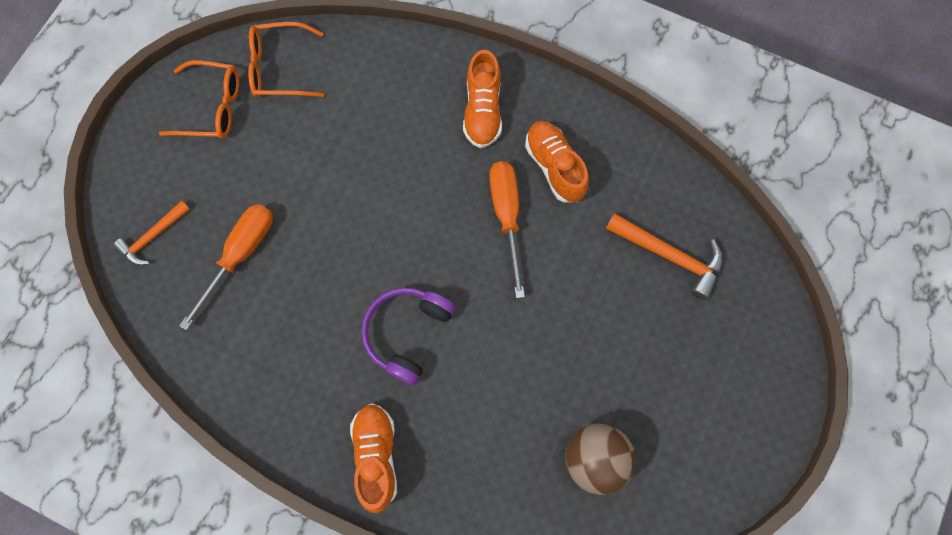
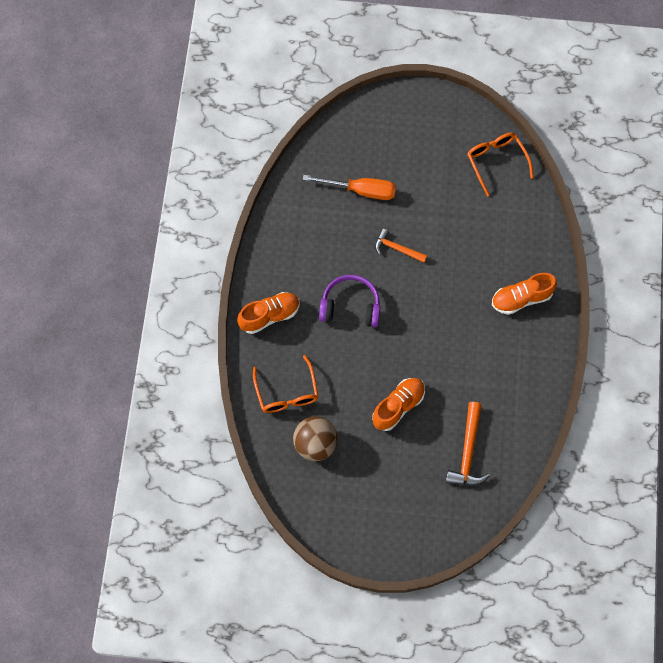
camera: 70 degrees right, 5 degrees down
orange hammer [113,201,190,266] -> orange hammer moved to [375,229,427,263]
orange glasses [159,60,239,139] -> orange glasses moved to [253,355,318,413]
orange screwdriver [489,161,525,298] -> none
orange shoe [525,121,589,203] -> orange shoe moved to [372,378,425,431]

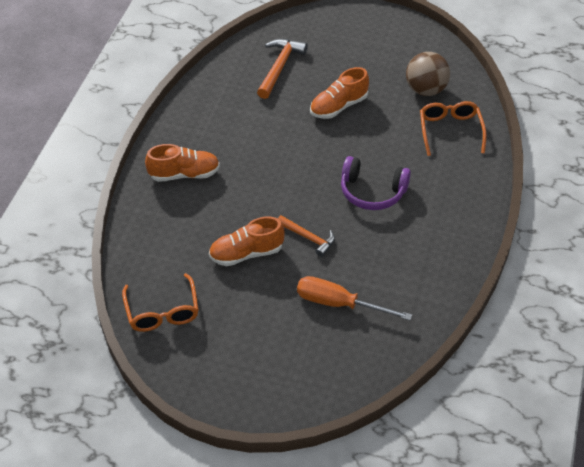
camera: 170 degrees left, 20 degrees down
orange shoe [237,292,300,334] -> orange shoe moved to [209,217,285,266]

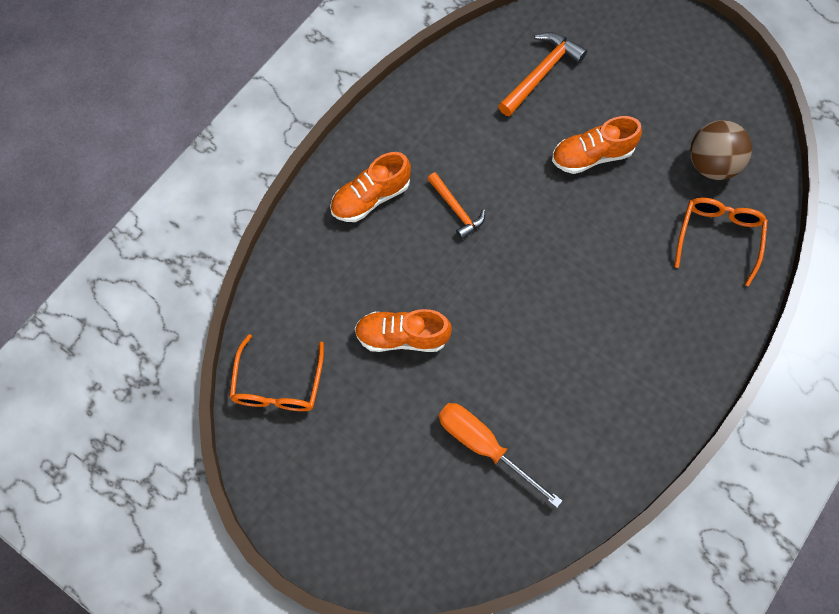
camera: 20 degrees right, 20 degrees up
orange shoe [145,144,220,182] -> orange shoe turned 135 degrees clockwise [330,152,411,222]
orange hammer [278,215,335,257] -> orange hammer moved to [427,172,485,240]
purple headphones [341,156,411,210] -> none

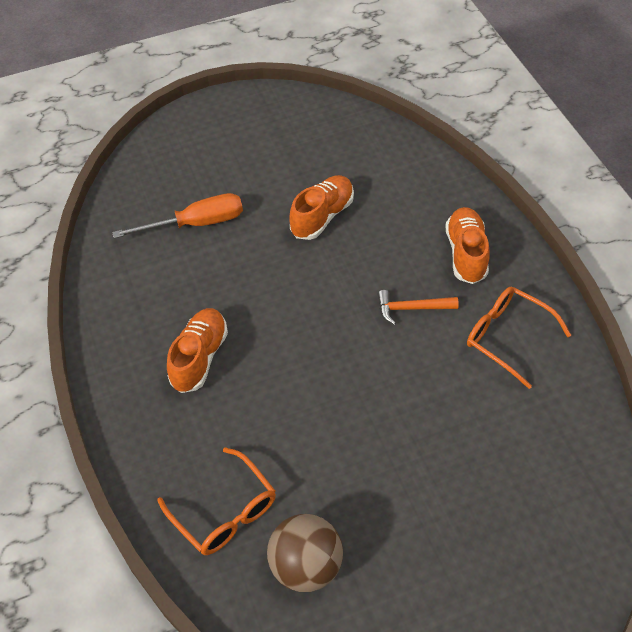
camera: 125 degrees right, 15 degrees down
orange glasses [229,334,324,411] -> orange glasses moved to [467,287,571,389]
orange hammer [498,32,587,116] -> none
orange shoe [552,116,642,174] -> orange shoe moved to [167,308,228,393]

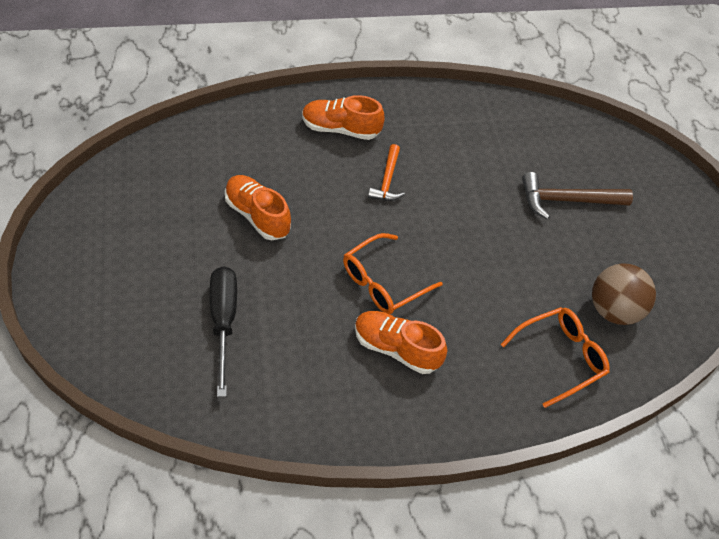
camera: 85 degrees left, 0 degrees up
orange screwdriver [112,193,243,239] -> black screwdriver [210,266,237,397]
orange glasses [467,287,571,389] -> orange glasses moved to [343,233,443,314]
none -> brown hammer [522,172,633,219]

